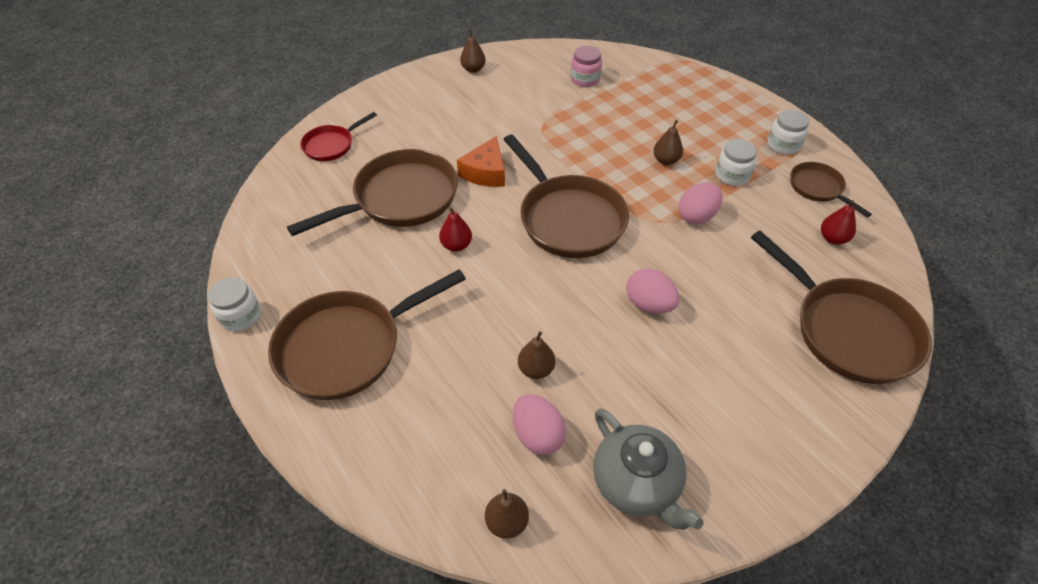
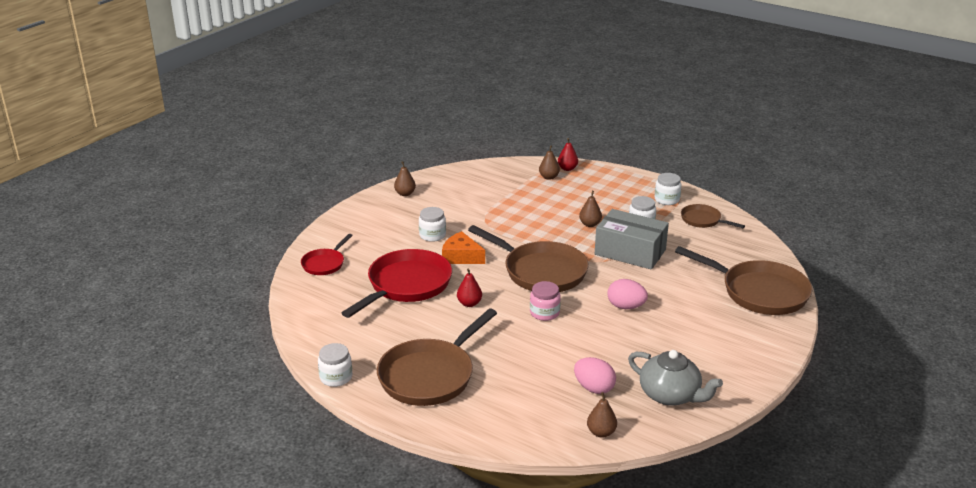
camera: 20 degrees left, 20 degrees down
brown pan [287,149,458,236] -> red pan [342,249,452,318]
orange cheese [457,136,505,187] -> orange cheese turned 120 degrees clockwise [442,231,485,264]
brown pear [518,331,555,379] -> brown pear moved to [539,145,560,180]
pink jar [571,46,602,87] -> pink jar moved to [530,281,561,321]
pink egg [678,183,723,224] -> grey box [595,209,669,269]
red pear [821,200,856,245] -> red pear moved to [558,138,578,171]
none -> white jar [419,207,446,242]

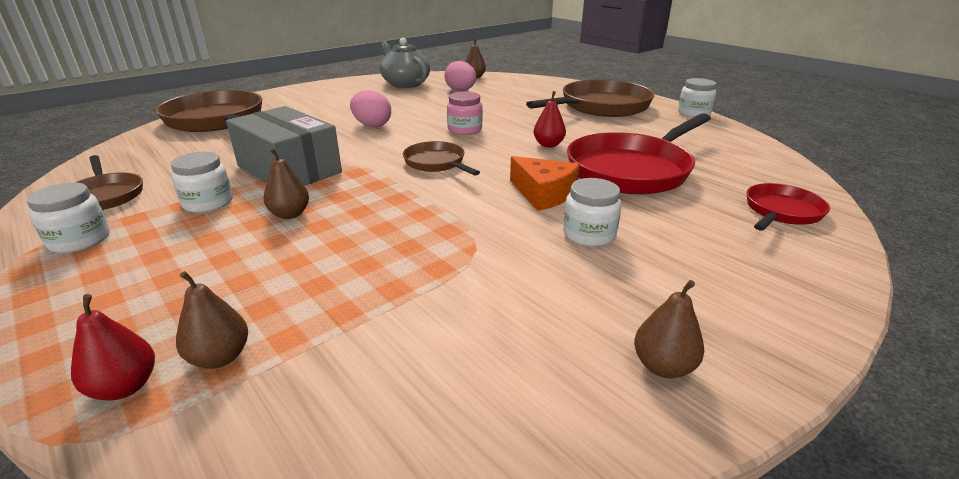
camera: 165 degrees left, 0 degrees up
brown pan [468,225,589,292] -> brown pan [403,141,480,176], size x0.53

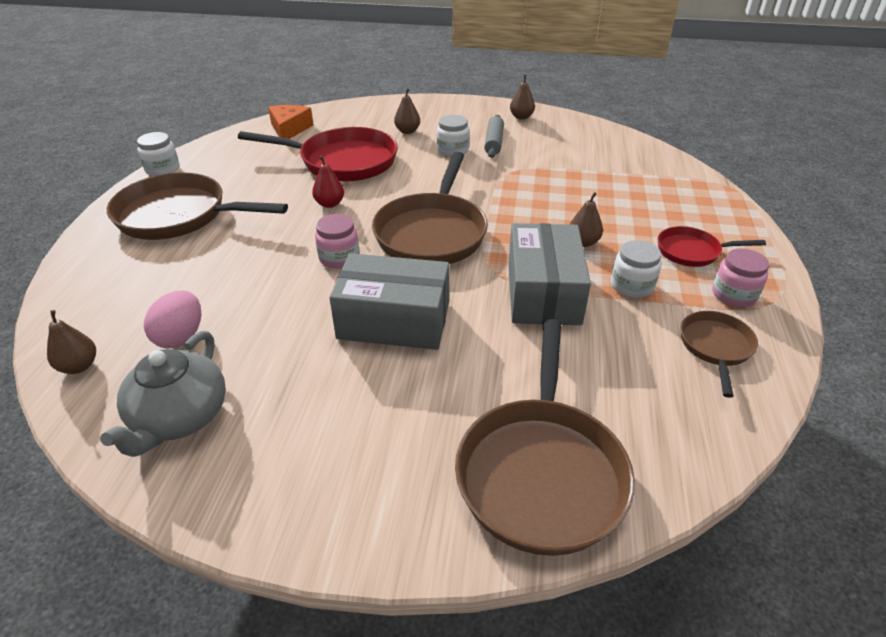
camera: 130 degrees left, 10 degrees up
white jar [27,182,110,253] -> pink jar [712,248,769,307]
red pear [71,294,155,400] -> none
brown pear [176,271,248,369] -> brown pear moved to [394,88,420,134]
pink egg [350,90,391,127] -> grey box [330,253,449,350]
brown pan [403,141,480,176] -> brown pan [372,152,488,264], size x1.90
orange cheese [510,156,580,211] -> orange cheese moved to [268,105,314,139]
red pan [747,183,830,231] -> red pan moved to [658,226,766,267]
none -> grey rolling pin [484,115,504,158]

